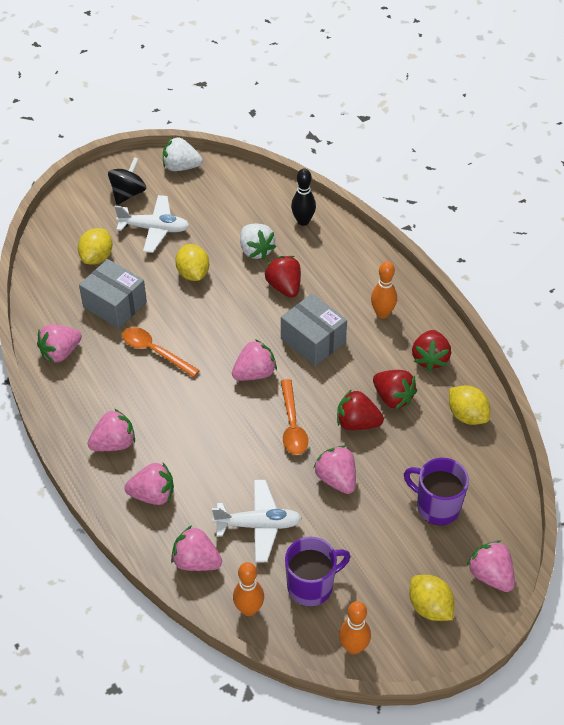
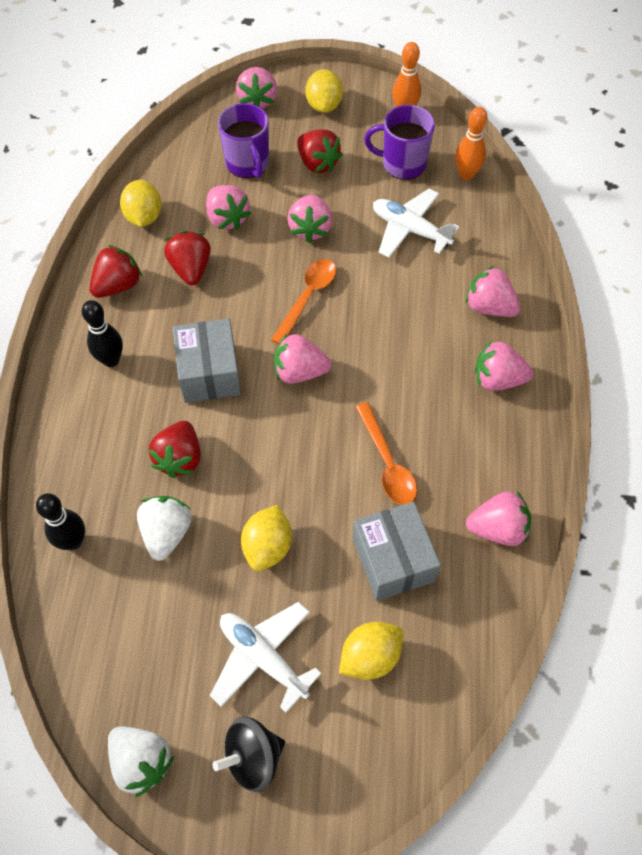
camera: 145 degrees left, 10 degrees up
pink strawberry [171,525,222,571] -> pink strawberry moved to [206,185,252,230]
red strawberry [337,389,384,430] -> red strawberry moved to [297,129,343,173]
orange bowling pin [371,261,397,318] -> black bowling pin [82,300,123,367]

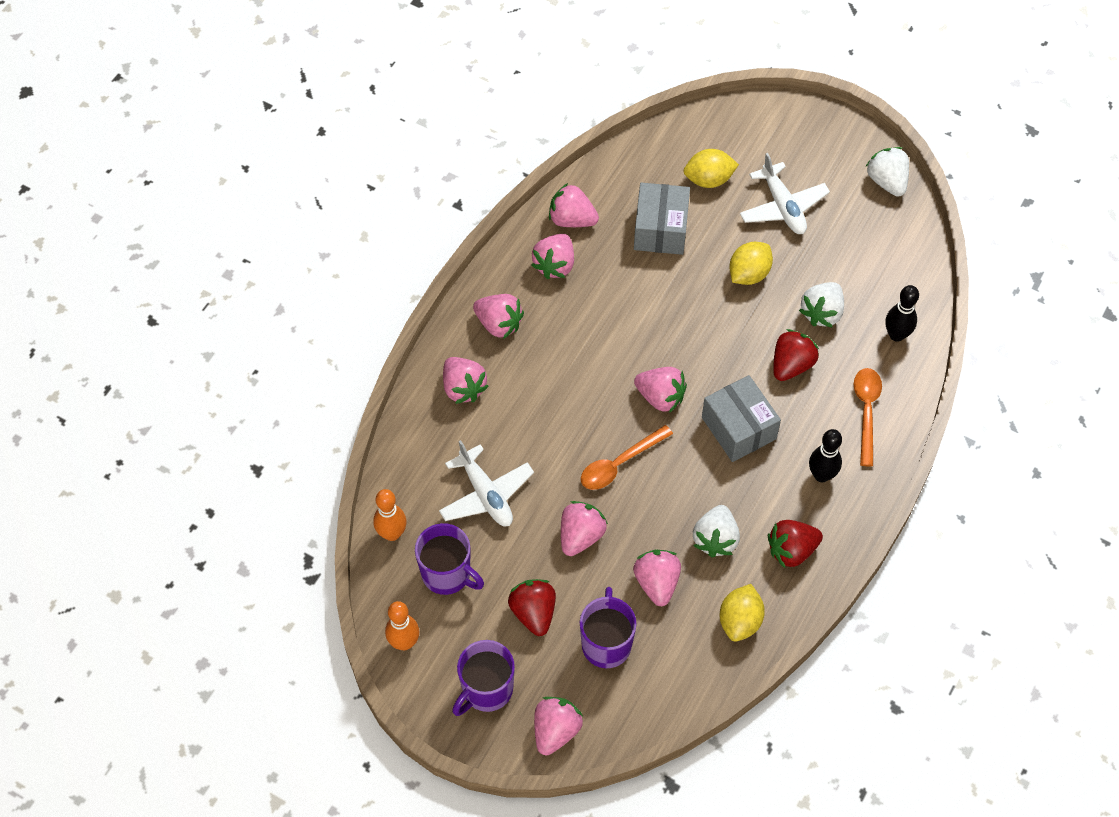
camera: 155 degrees left, 0 degrees up
red strawberry [164,231,211,285] -> white strawberry [693,505,740,557]
grey box [173,318,241,403] -> grey box turned 45 degrees counterclockwise [702,375,781,462]
black spinning top [212,717,285,792] -> none
yellow lemon [305,69,343,113] -> purple mug [452,640,515,716]
orange spoon [356,402,417,505] -> orange spoon moved to [854,368,882,467]
none -> pink strawberry [531,234,574,279]

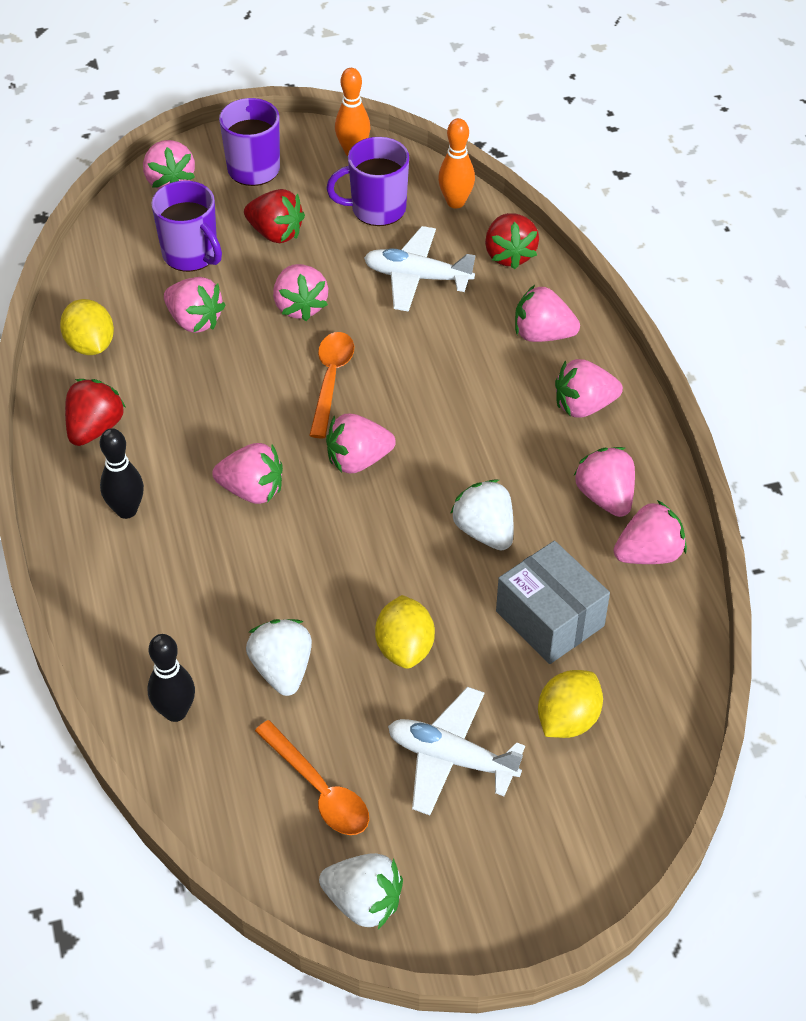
camera: 135 degrees right, 10 degrees down
white strawberry [693,505,740,557] -> white strawberry moved to [450,480,514,550]
grey box [702,375,781,462] -> pink strawberry [212,443,283,504]
red strawberry [773,329,819,381] -> red strawberry moved to [485,213,539,270]
orange spoon [854,368,882,467] -> orange spoon moved to [255,720,369,835]

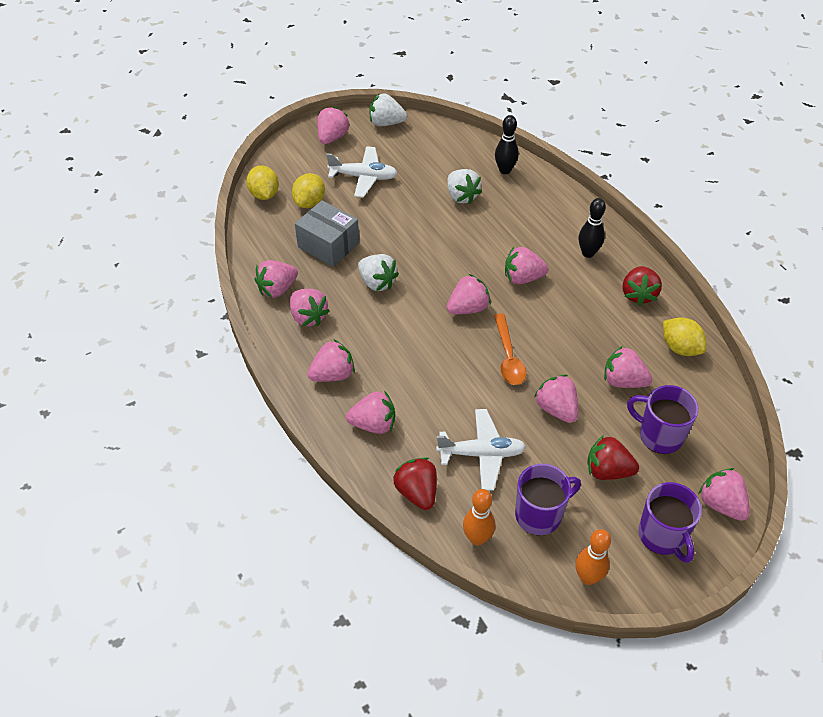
camera: 165 degrees right, 0 degrees up
orange spoon [255,720,369,835] -> none
yellow lemon [375,595,435,669] -> yellow lemon moved to [246,165,279,200]
none -> pink strawberry [317,106,350,144]

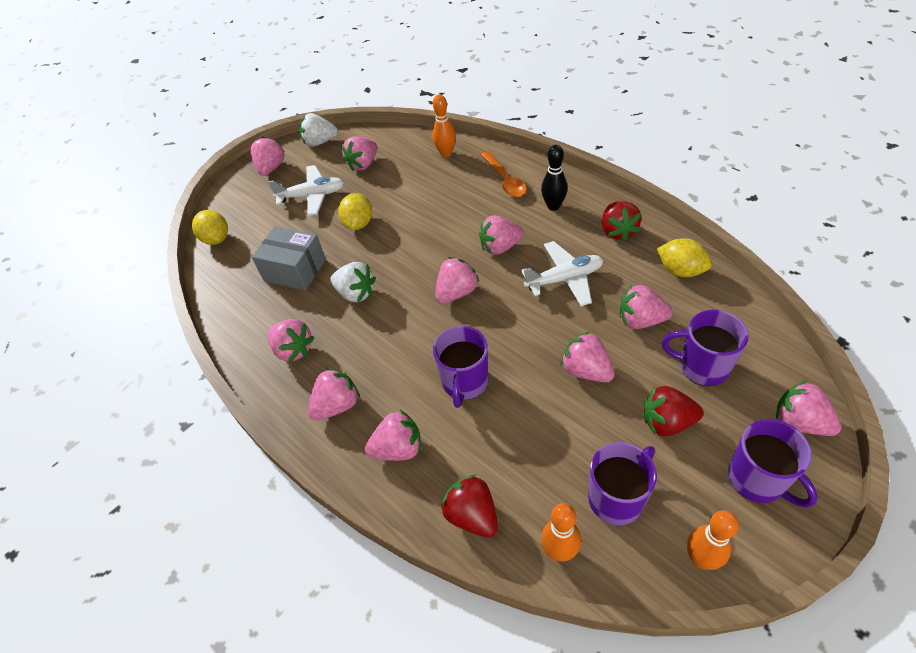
camera: 10 degrees left, 0 degrees up
pink strawberry [255,260,298,298] -> pink strawberry moved to [341,136,377,171]
yellow lemon [292,173,325,208] -> yellow lemon moved to [338,193,372,230]
white plane [436,409,526,491] -> white plane moved to [521,241,603,306]
white strawberry [447,169,482,204] -> none
orange spoon [494,313,526,385] -> orange spoon moved to [481,151,527,197]
black bowling pin [495,115,519,174] -> orange bowling pin [432,94,456,157]
none -> purple mug [433,326,488,408]

